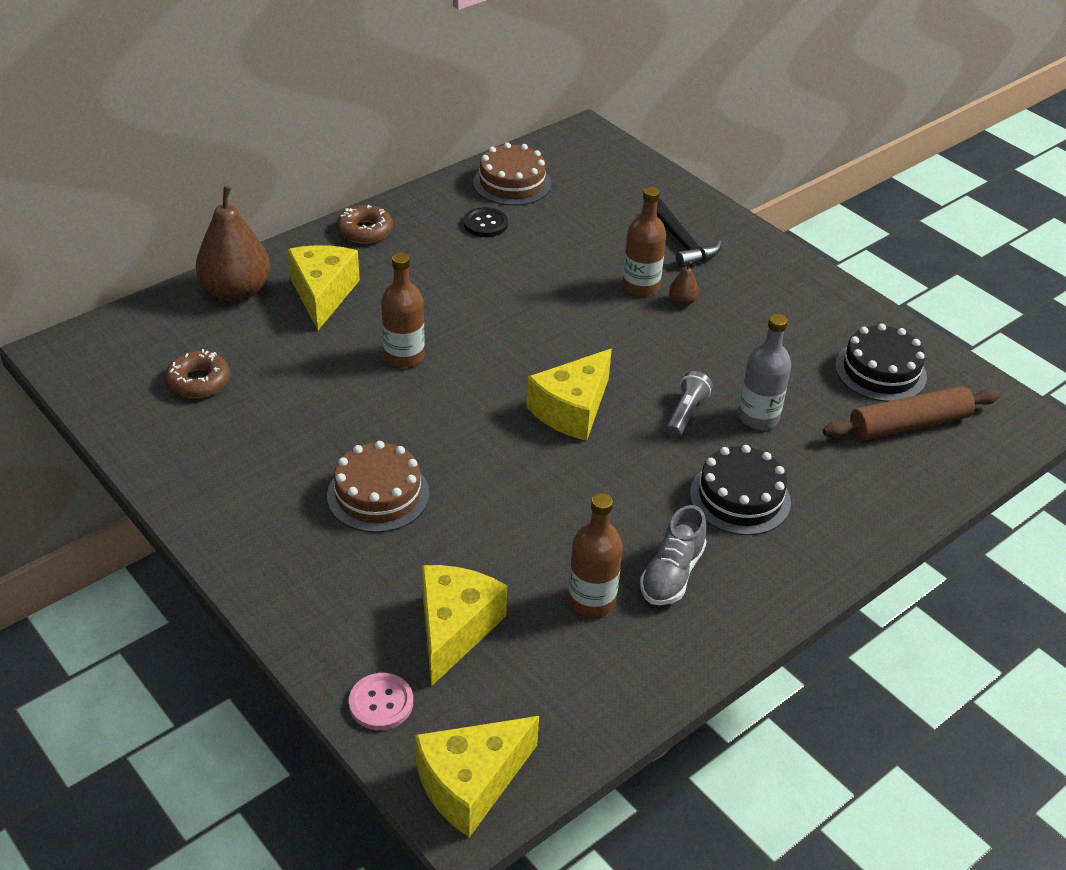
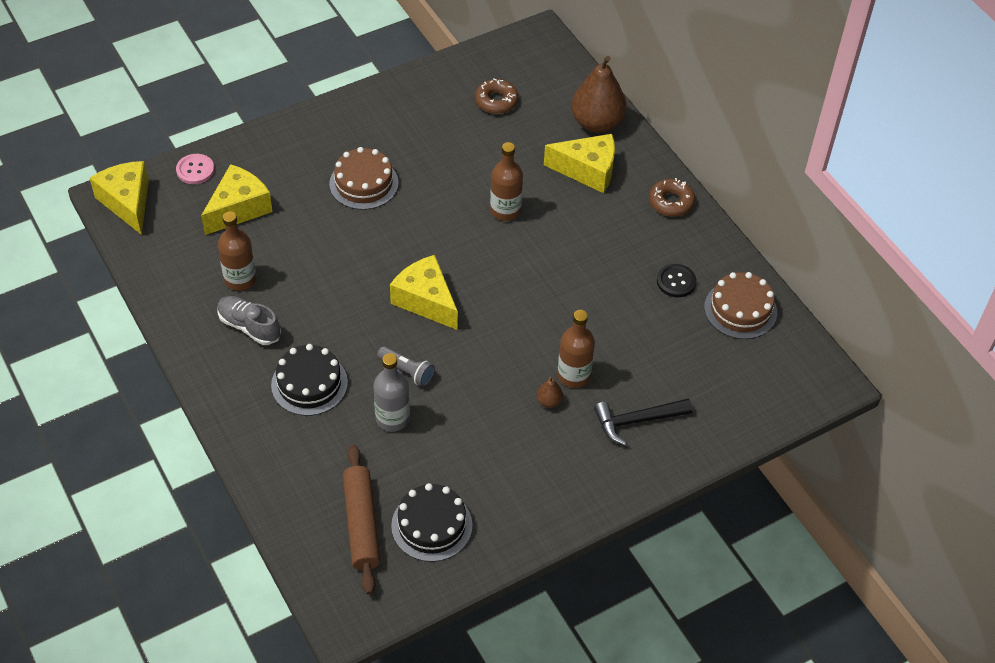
camera: 100 degrees right, 10 degrees up
yellow cheese [422,565,507,687] -> yellow cheese turned 75 degrees counterclockwise [201,164,272,235]

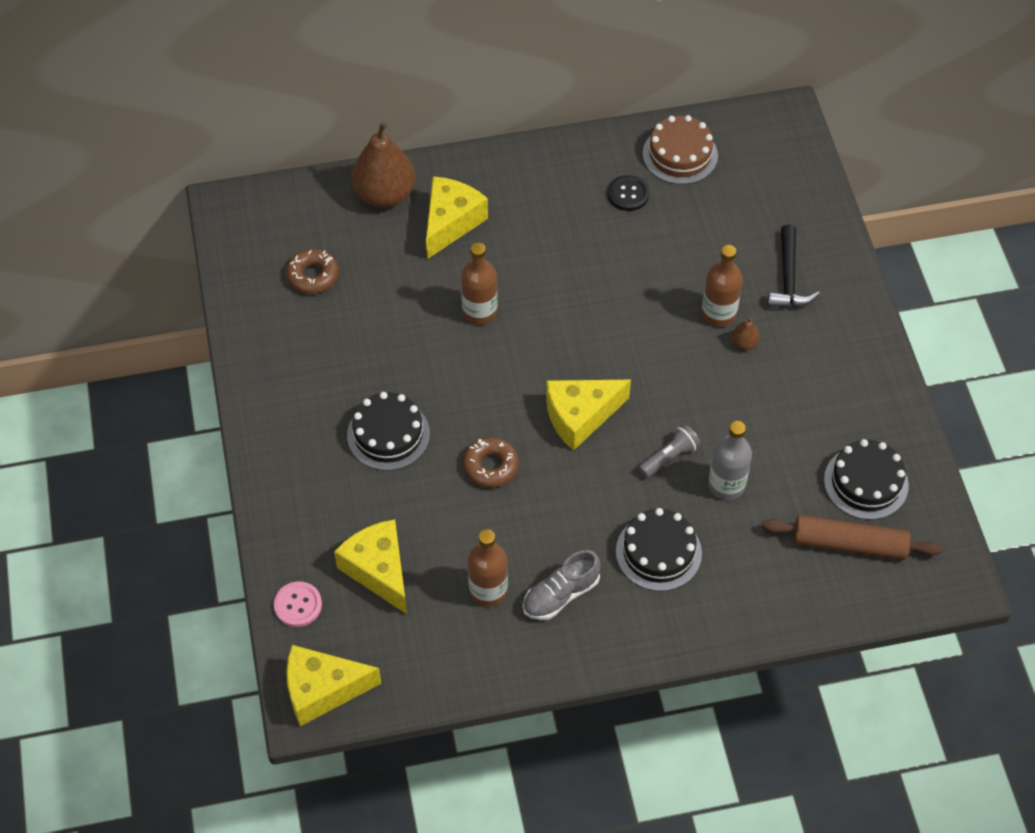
camera: 70 degrees left, 5 degrees up
brown cake [329,147,399,210] -> black cake [347,392,430,471]
brown donut [649,178,695,216] -> brown donut moved to [463,437,519,488]

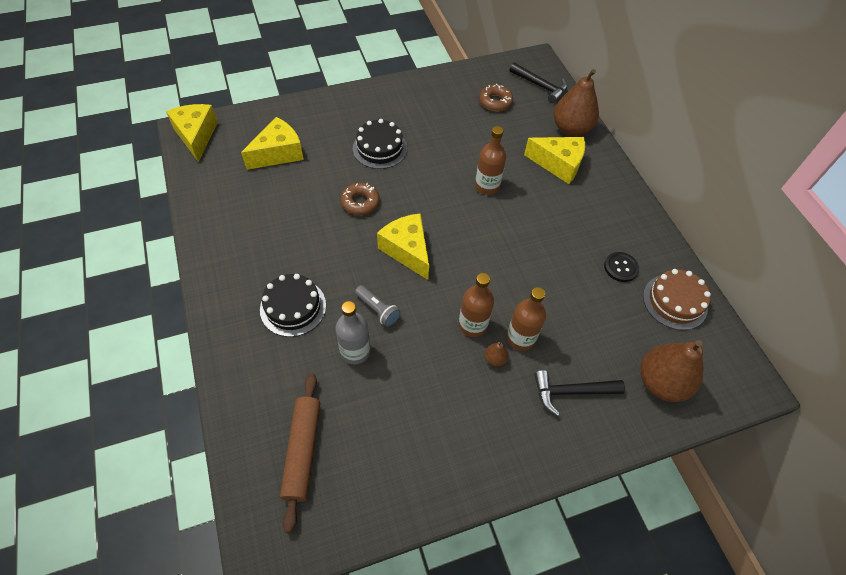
camera: 80 degrees right, 0 degrees up
pink button [274,582,322,627] -> none
brown bottle [468,529,508,607] -> brown bottle moved to [459,273,494,337]
grey shoe [523,550,601,620] -> none
black cake [824,439,909,520] -> none
none -> black hammer [510,63,568,103]
none -> brown pear [641,340,703,402]

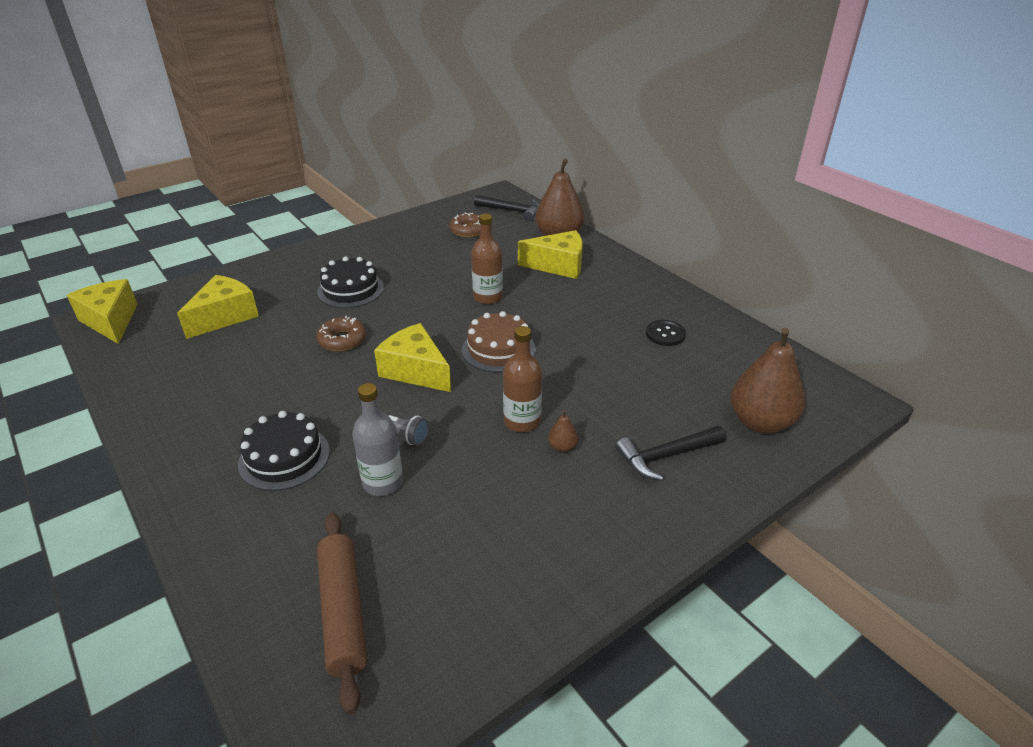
camera: 15 degrees left, 20 degrees down
brown bottle [507,287,546,351] -> none
brown cake [643,269,711,330] -> brown cake moved to [462,311,536,372]

